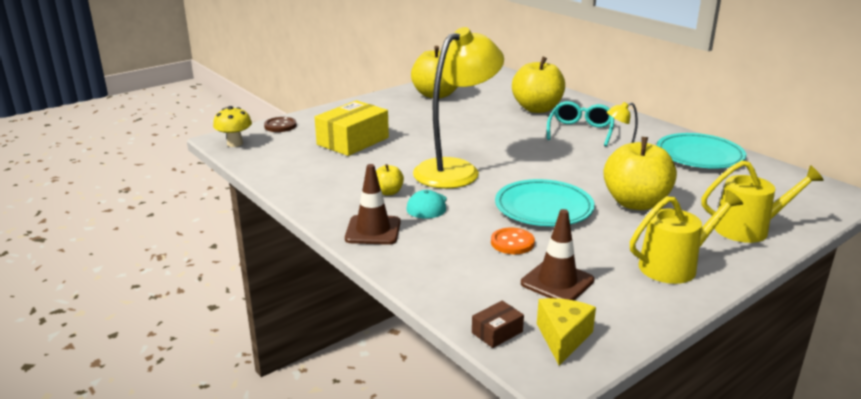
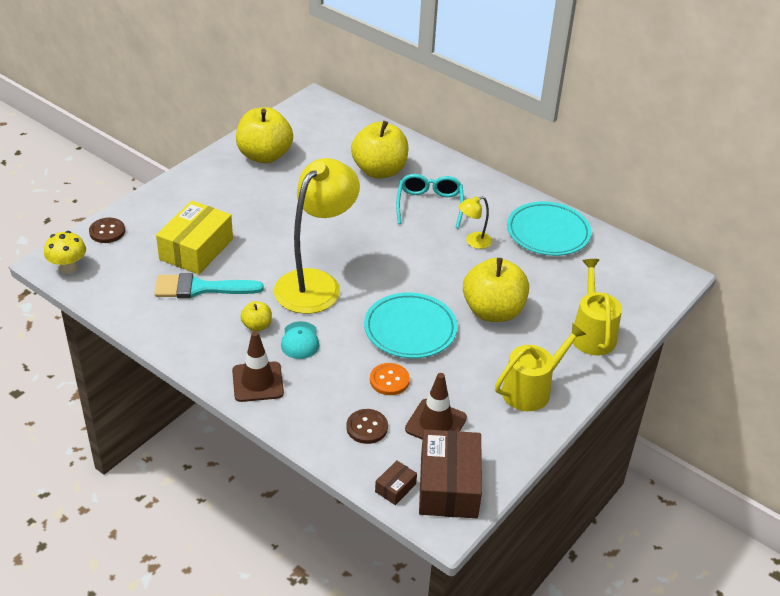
camera: 15 degrees left, 15 degrees up
yellow cheese [537,298,596,365] -> brown box [419,429,482,518]
yellow watering can [701,160,824,243] -> yellow watering can turned 75 degrees counterclockwise [571,259,622,356]
none -> turquoise brush [154,273,264,298]
none -> brown button [346,409,388,444]

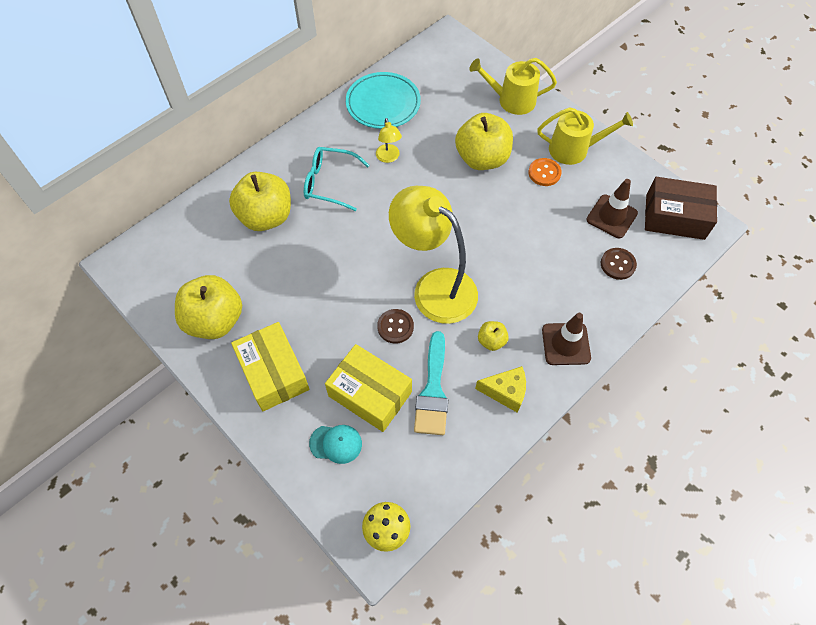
camera: 80 degrees left, 20 degrees up
brown button [89,218,125,243] -> brown button moved to [377,309,414,344]
turquoise cap [281,321,319,359] -> turquoise cap moved to [309,425,362,464]
turquoise plate [364,293,457,358] -> none
orange button [370,363,410,395] -> orange button moved to [528,158,562,186]
brown box [375,460,417,505] -> none
yellow watering can [495,323,587,411] -> yellow watering can turned 120 degrees clockwise [537,107,633,165]
none -> yellow box [231,322,309,411]
none -> yellow cheese [475,366,526,413]

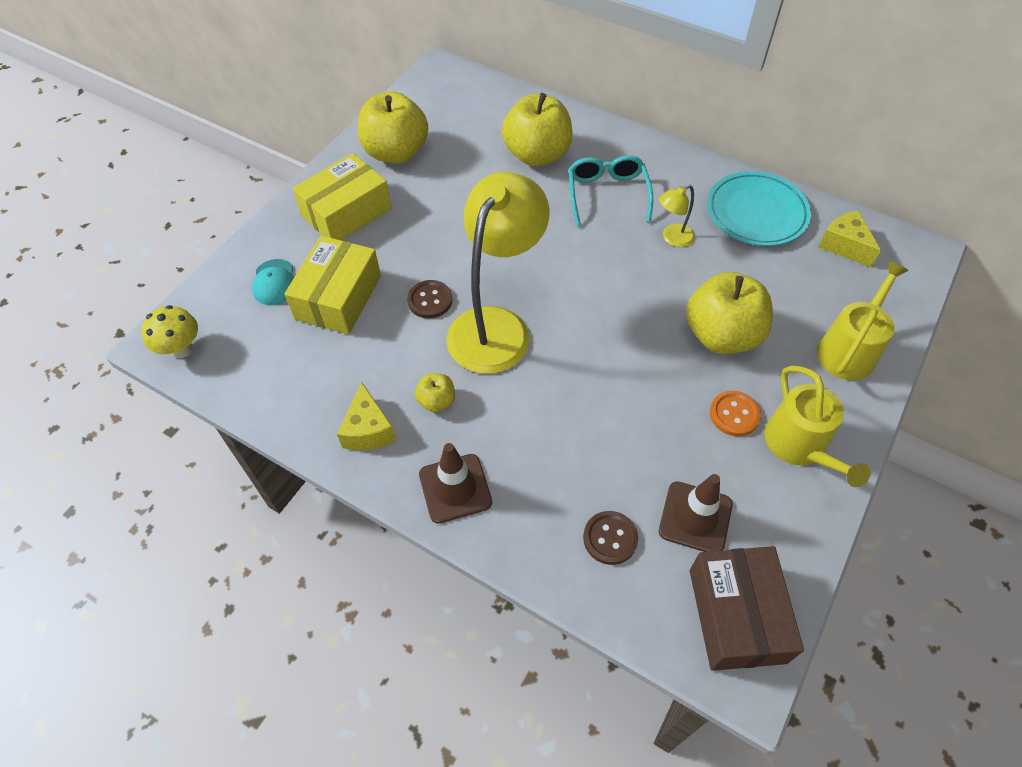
camera: 75 degrees right, 5 degrees down
turquoise brush [414,331,448,435] -> none
yellow watering can [469,58,557,115] -> yellow watering can turned 45 degrees clockwise [817,261,909,380]
none -> yellow cheese [818,210,881,267]

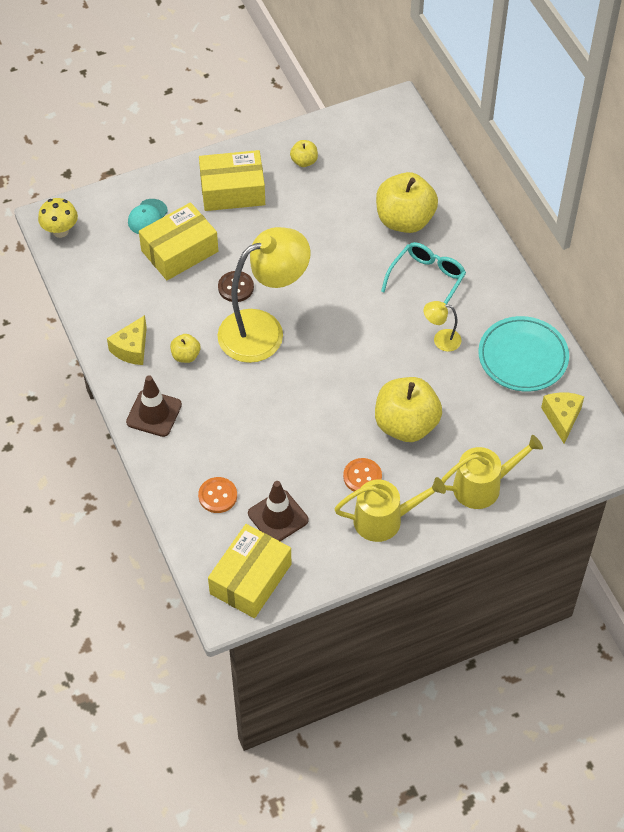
camera: 35 degrees right, 0 degrees up
yellow apple [358,91,428,164] -> yellow apple [290,140,318,167], size x0.46
brown button [583,511,638,565] -> orange button [198,477,237,513]
brown box [690,546,804,671] -> yellow box [208,524,291,618]
yellow watering can [764,366,871,487] -> yellow watering can turned 120 degrees counterclockwise [334,477,446,542]

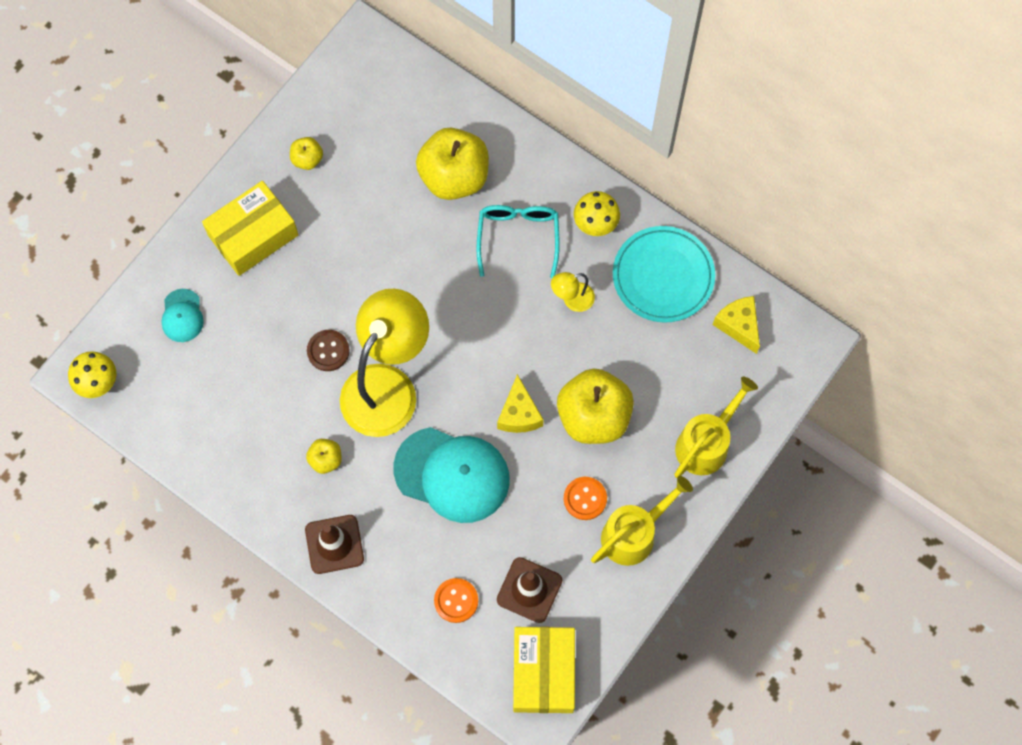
camera: 30 degrees left, 15 degrees up
yellow cheese [107,315,147,365] -> yellow cheese moved to [497,374,544,433]
yellow box [139,202,218,280] -> none
none -> turquoise cap [393,427,510,523]
none -> yellow mushroom [574,191,620,236]

